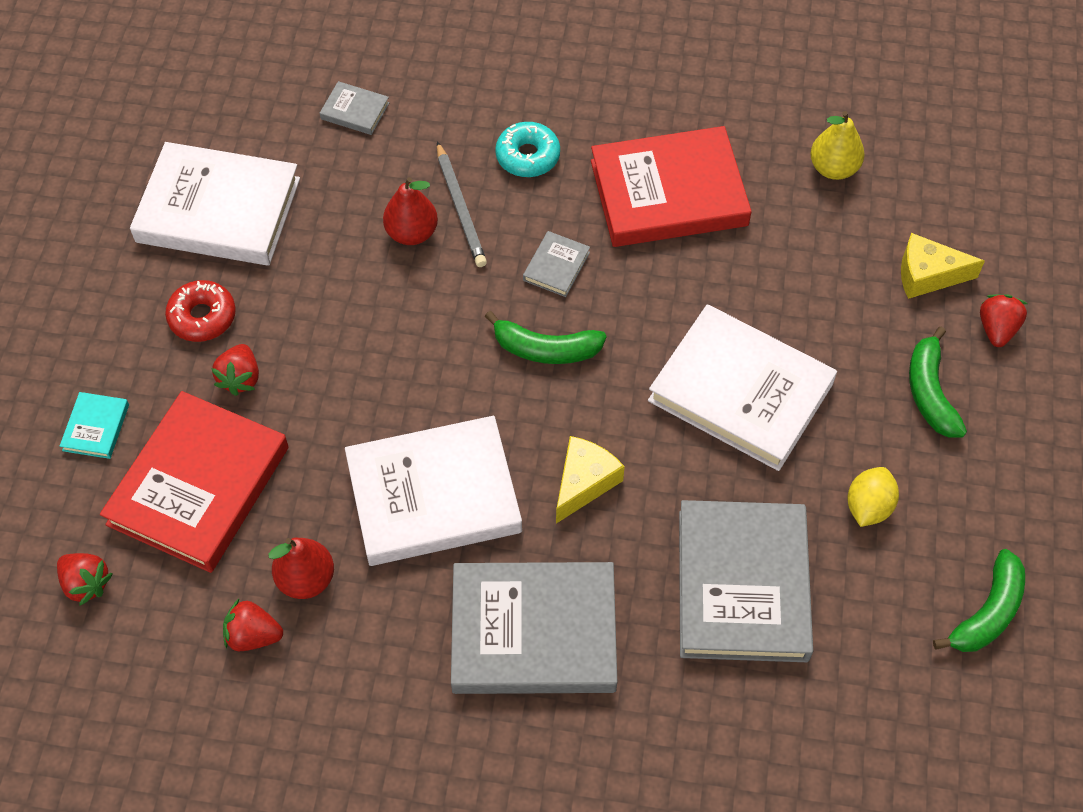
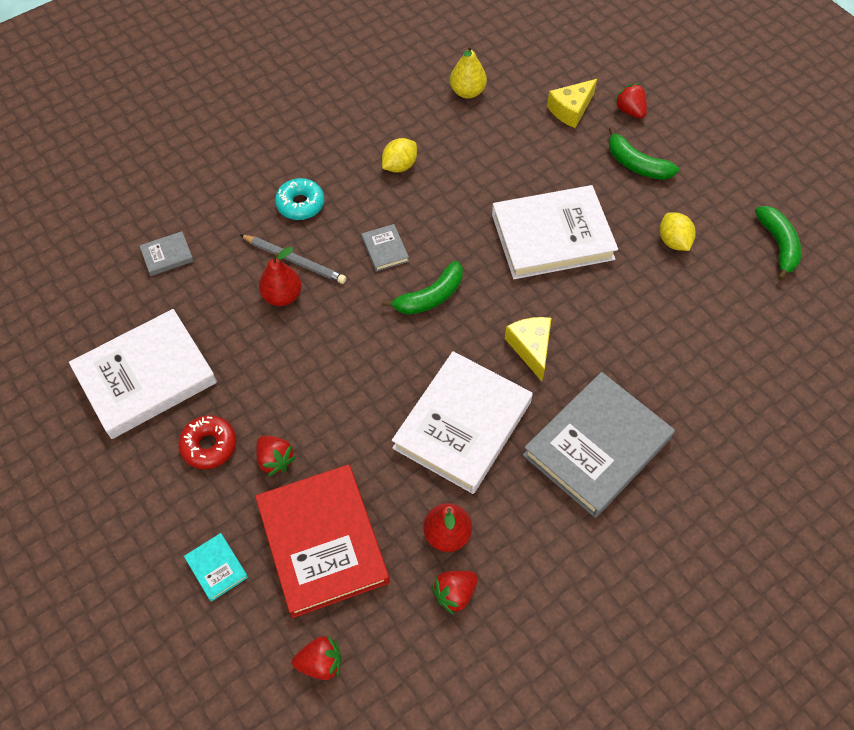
camera: 45 degrees left, 0 degrees up
red book [591,126,752,247] -> yellow lemon [382,138,417,173]
grey book [679,500,813,662] -> none

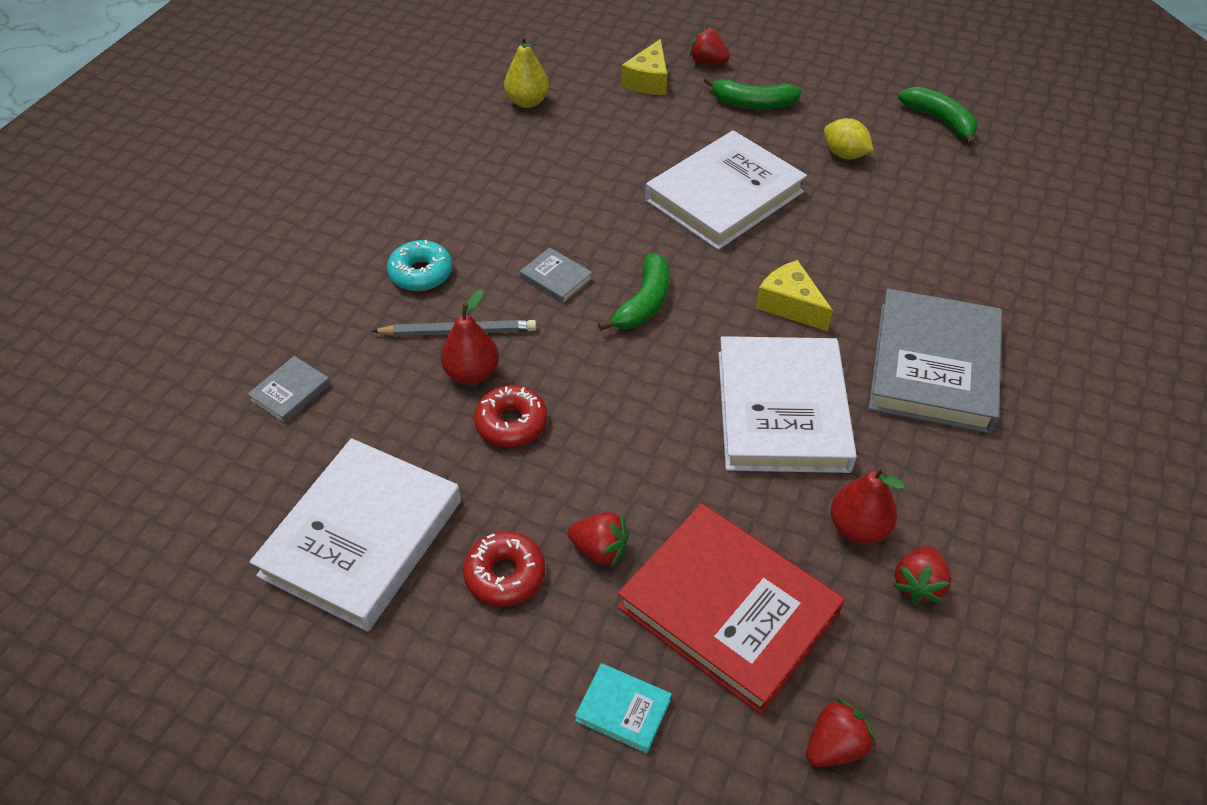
camera: 30 degrees left, 10 degrees down
yellow lemon [382,138,417,173] -> none
none -> red donut [474,385,548,447]

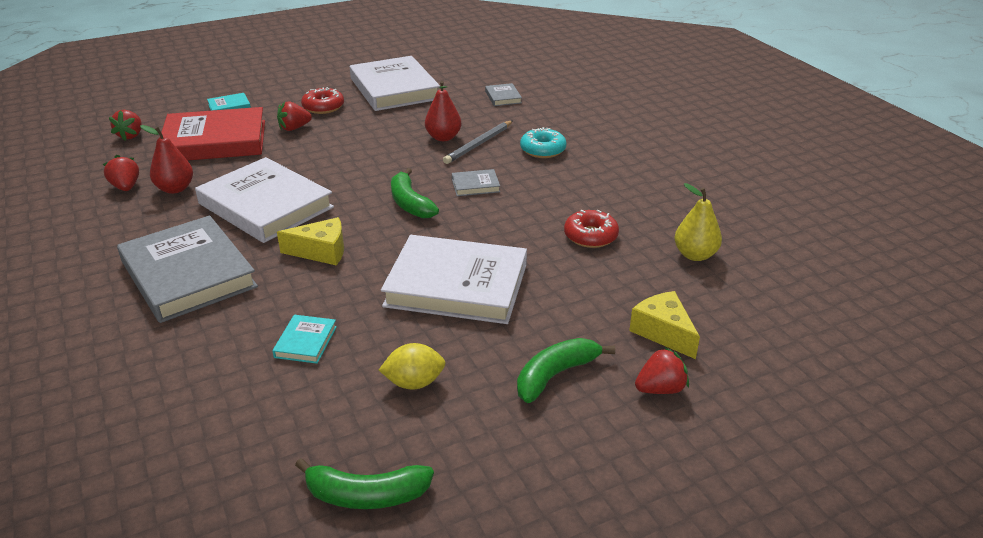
camera: 130 degrees right, 15 degrees down
red donut [474,385,548,447] -> red donut moved to [564,210,619,248]
white book [645,130,807,250] -> white book turned 75 degrees counterclockwise [381,235,527,324]
none -> turquoise book [272,315,337,364]

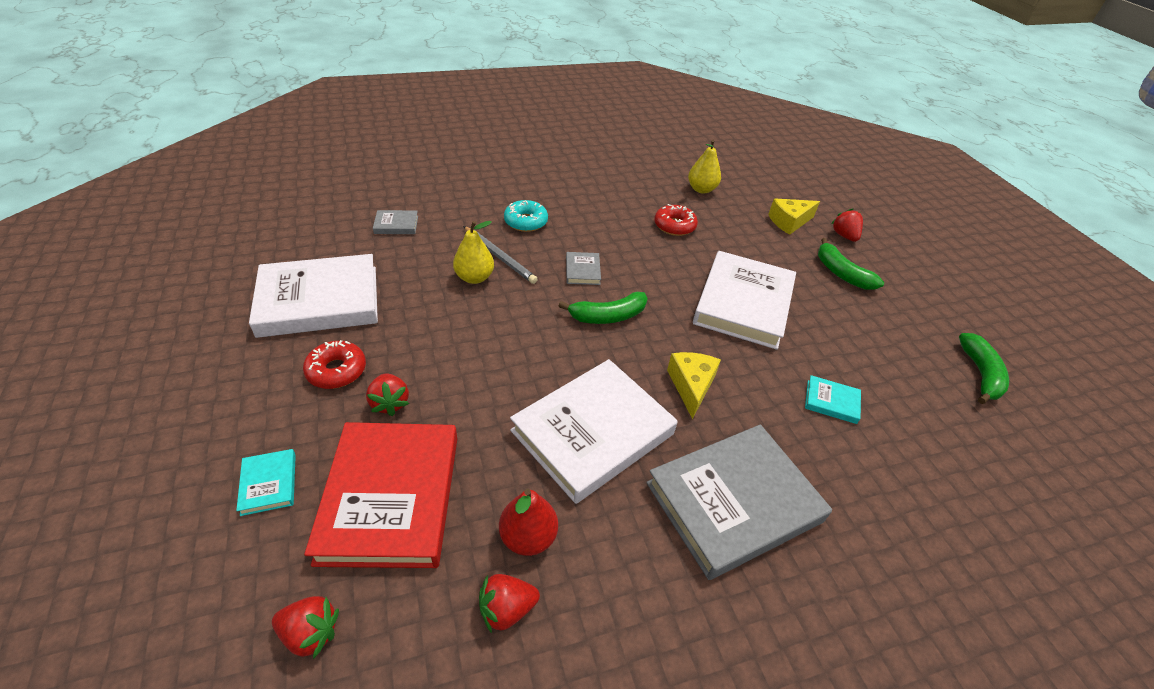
camera: 85 degrees left, 10 degrees up
yellow lemon [379,343,446,390] -> none
red pear [425,81,461,141] -> yellow pear [453,221,494,284]

